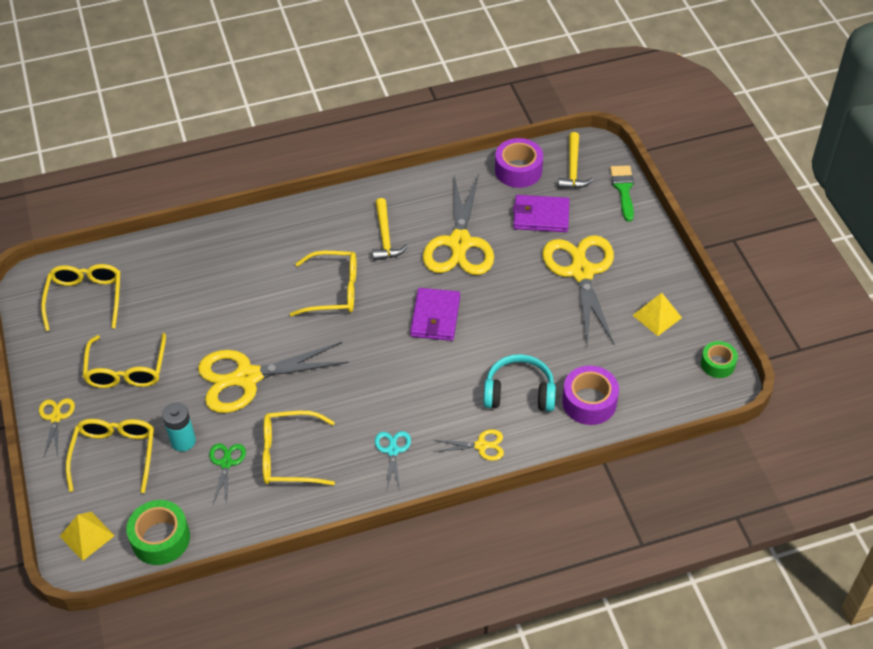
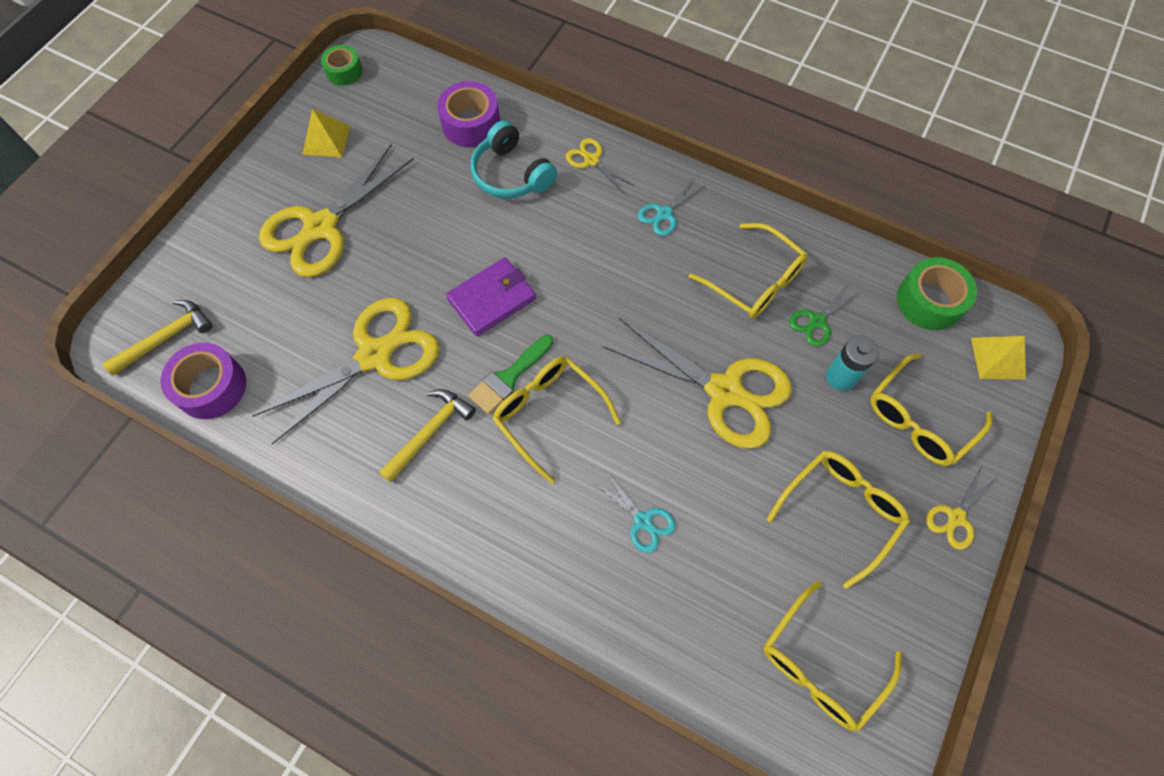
camera: 135 degrees left, 15 degrees up
purple wallet [513,195,570,232] -> none
green brush [610,165,634,222] -> green brush moved to [468,335,554,414]
none -> turquoise scissors [592,470,676,553]

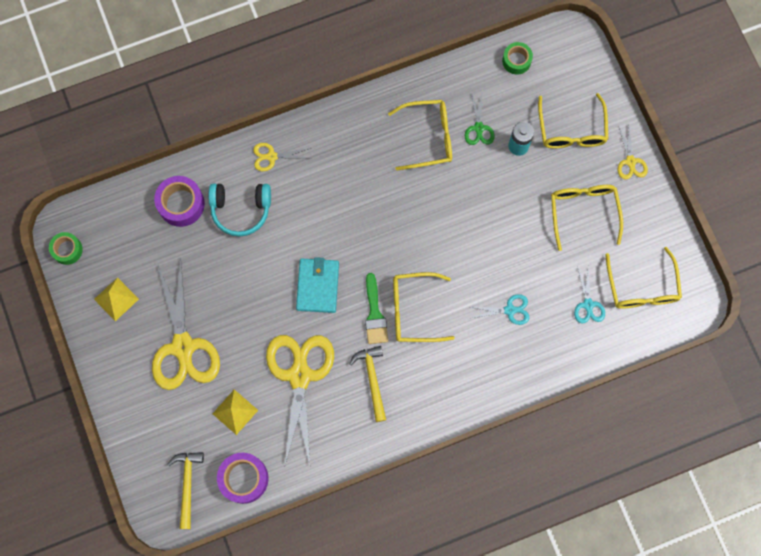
camera: 50 degrees left, 10 degrees up
purple wallet [446,258,536,336] -> turquoise wallet [296,257,339,313]
yellow scissors [603,318,792,449] -> none
turquoise scissors [638,178,706,236] -> turquoise scissors moved to [574,264,605,324]
green tape [897,257,977,330] -> green tape [502,42,533,75], size x0.64
yellow pyramid [971,336,1026,379] -> yellow pyramid moved to [213,389,258,435]

